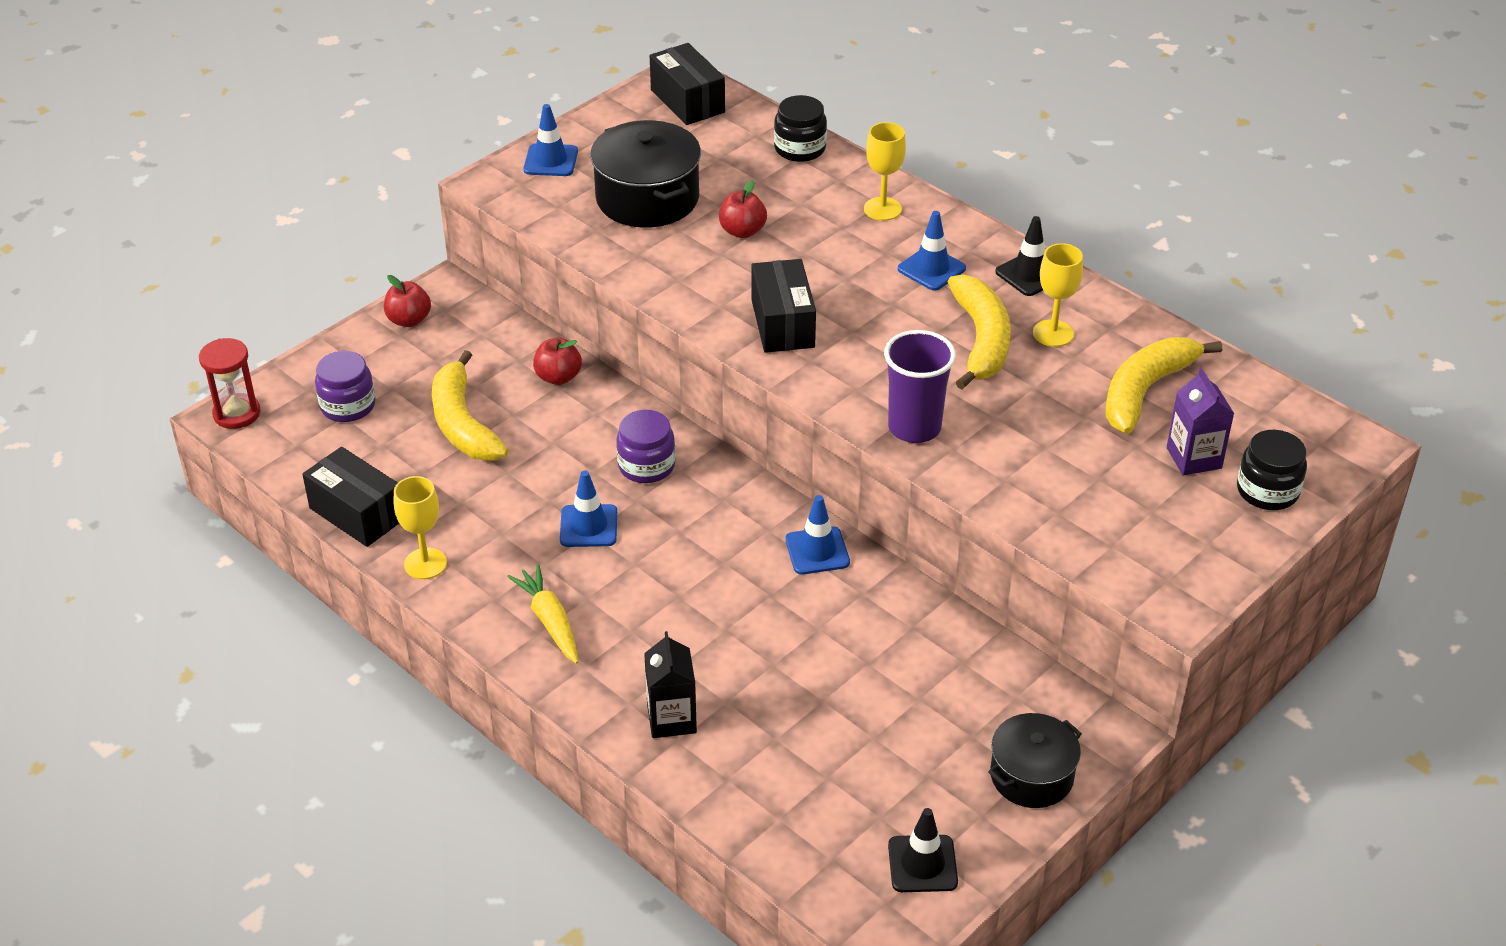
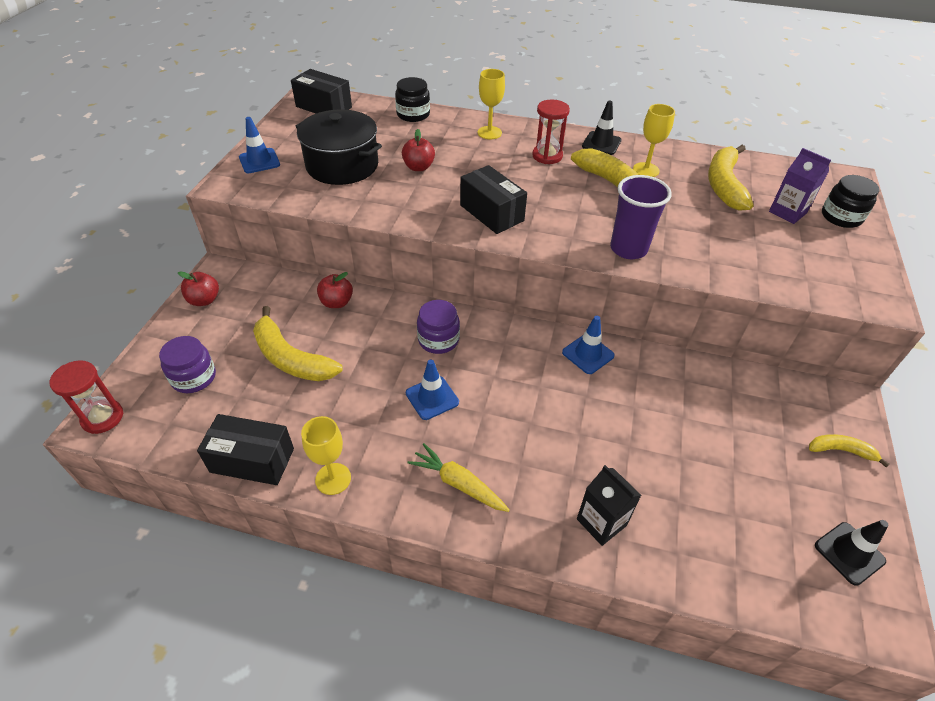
camera: 30 degrees left, 5 degrees up
blue traffic cone [898,211,966,291] -> red hourglass [532,100,570,164]
black pot [988,713,1082,808] -> yellow banana [809,434,890,468]

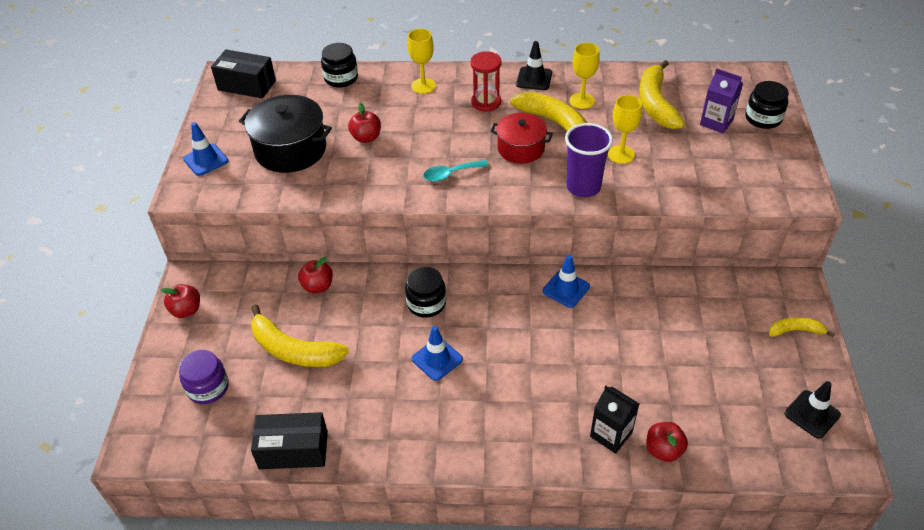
camera: 10 degrees left, 0 degrees up
red hourglass [49,360,123,434] -> none
yellow goblet [301,416,351,495] -> yellow goblet moved to [608,95,642,164]
yellow carrot [408,443,510,512] -> none
purple jar [417,300,460,354] -> black jar [405,267,446,318]
black box [460,165,527,234] -> turquoise spoon [423,160,488,182]
none -> red pot [490,113,553,164]
none -> red apple [646,422,688,462]

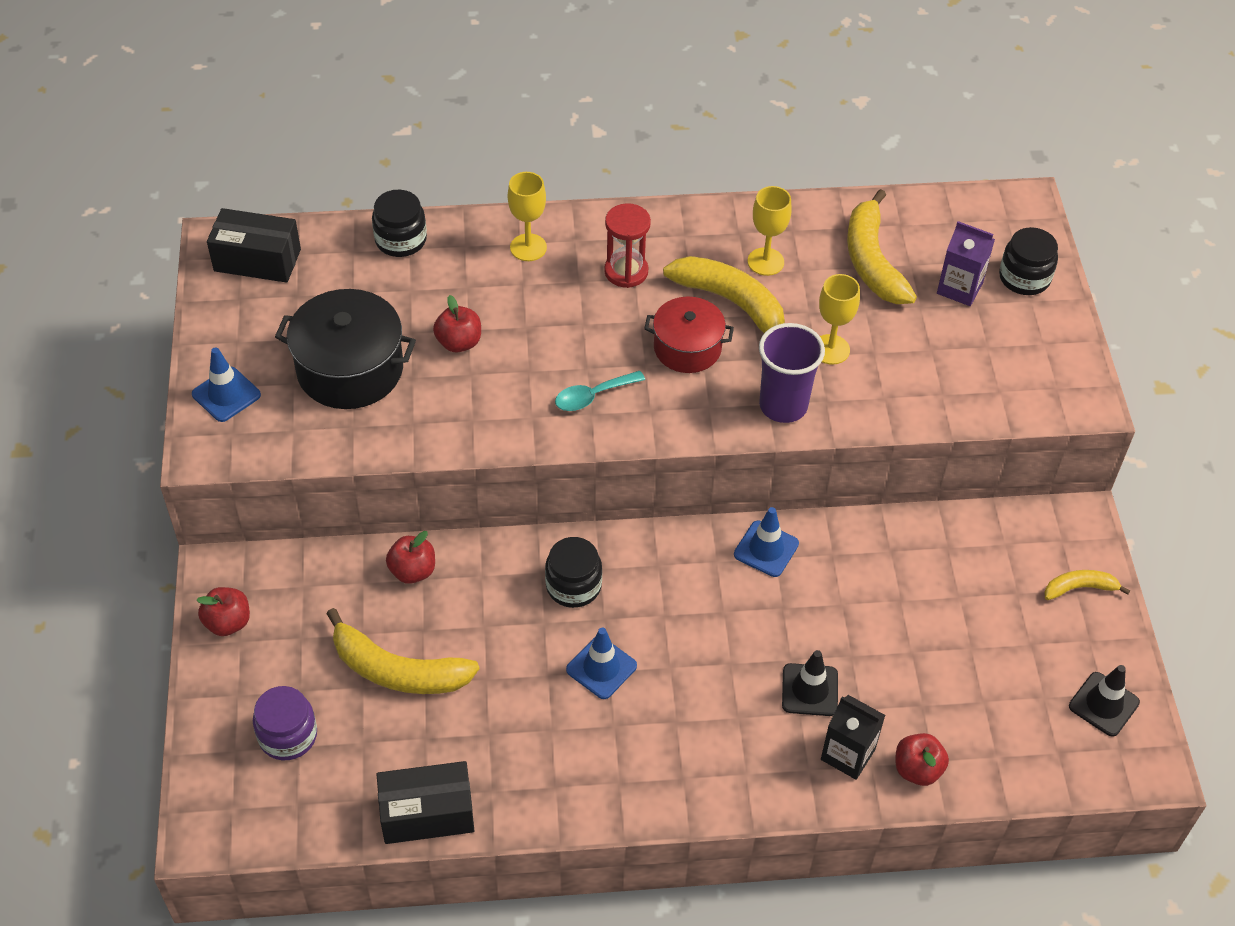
camera: 10 degrees left, 5 degrees up
black traffic cone [516,41,552,90] -> black traffic cone moved to [782,650,838,716]

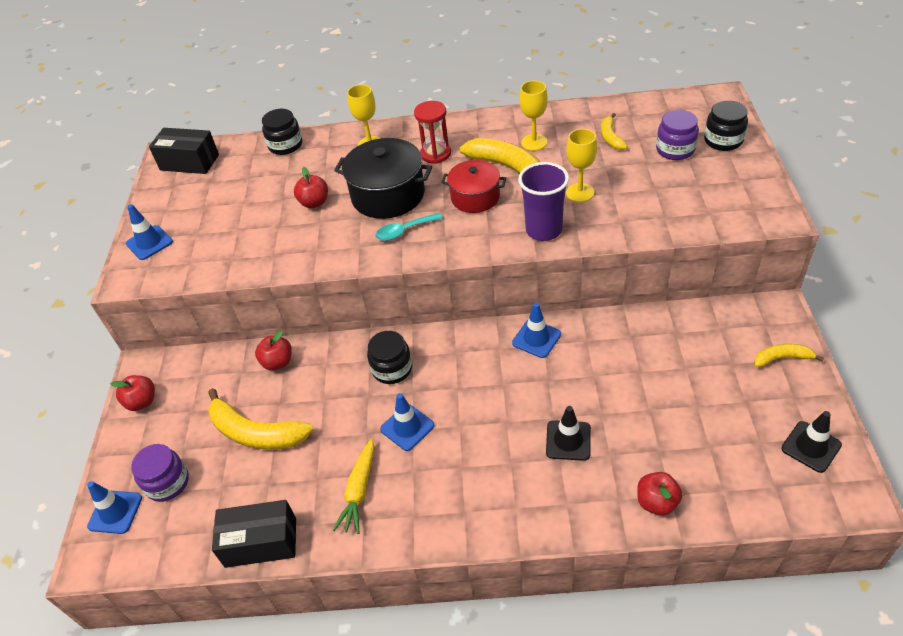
camera: 10 degrees right, 5 degrees down
black pot [275,289,416,409] -> black pot moved to [334,138,432,219]
black carton [821,695,885,780] -> none
yellow banana [847,189,917,304] -> yellow banana [601,113,628,150], size x0.54
purple carton [937,221,995,306] -> purple jar [656,110,699,160]
none -> blue traffic cone [87,481,142,534]
none -> yellow carrot [333,438,374,534]

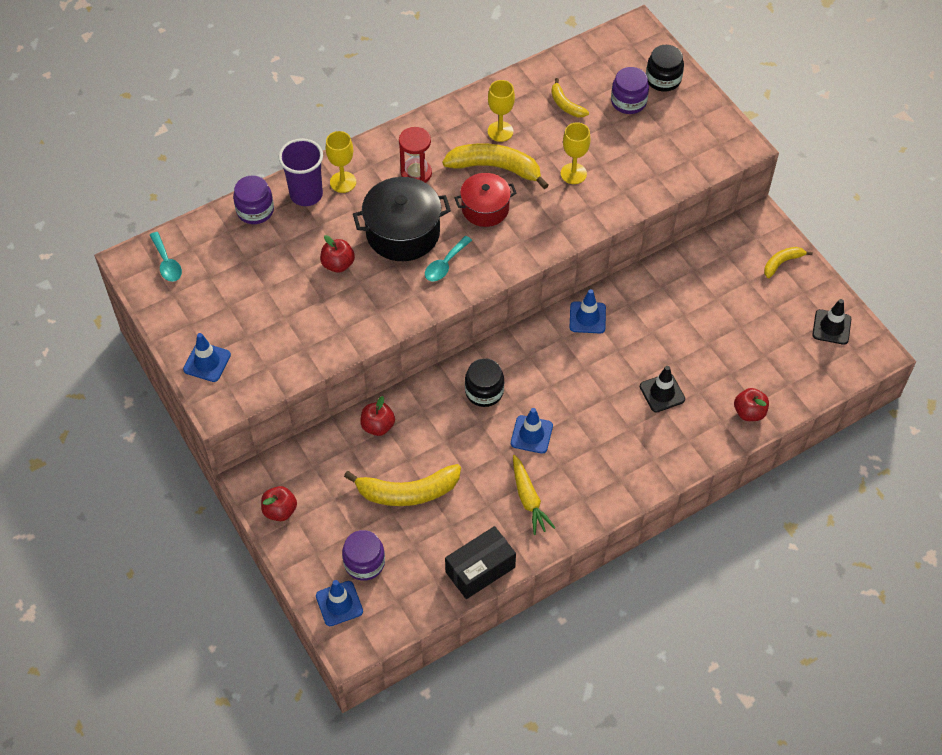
camera: 35 degrees left, 10 degrees up
black box [149,128,219,174] -> turquoise spoon [150,232,182,282]
black jar [262,109,302,155] -> purple jar [233,176,274,224]
purple cup [518,162,569,241] -> purple cup moved to [279,138,323,206]

